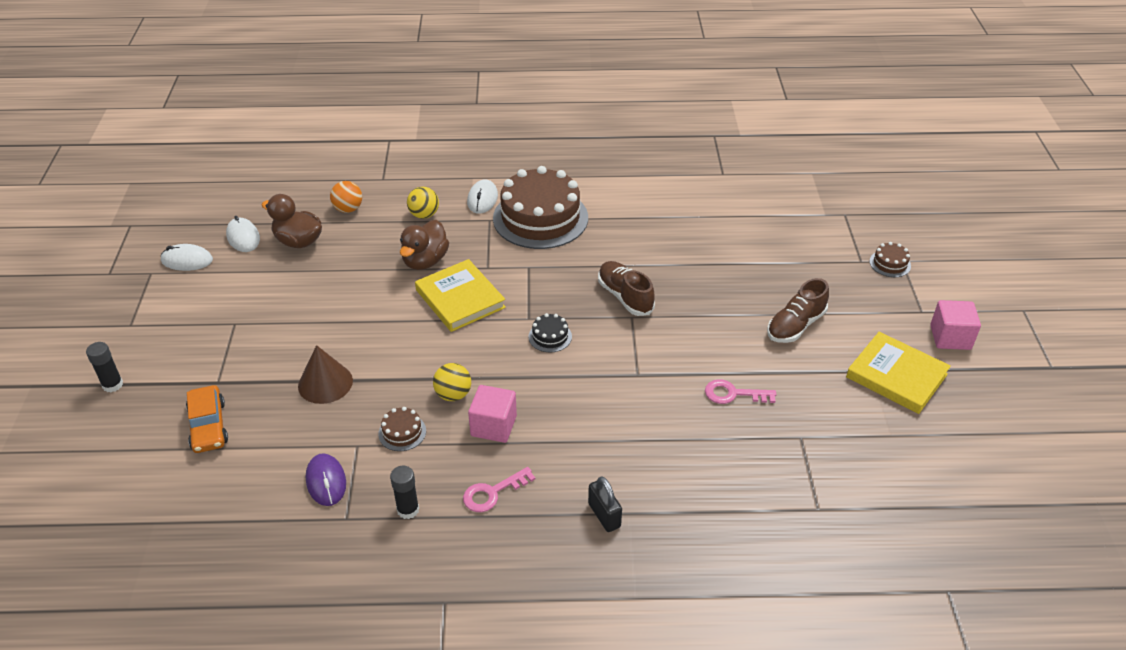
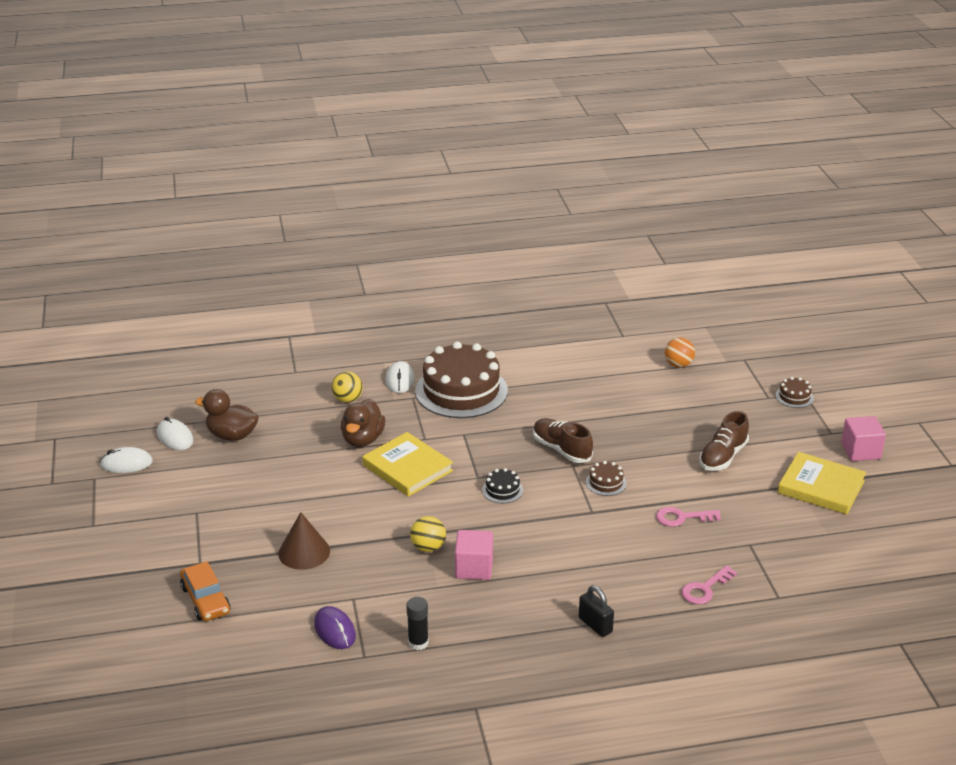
camera: 10 degrees left, 10 degrees down
black glue stick [86,342,123,392] -> none
orange ball [330,181,362,213] -> orange ball moved to [665,338,695,368]
brown cake [378,407,426,451] -> brown cake moved to [586,461,627,496]
pink key [463,467,536,512] -> pink key moved to [681,565,737,605]

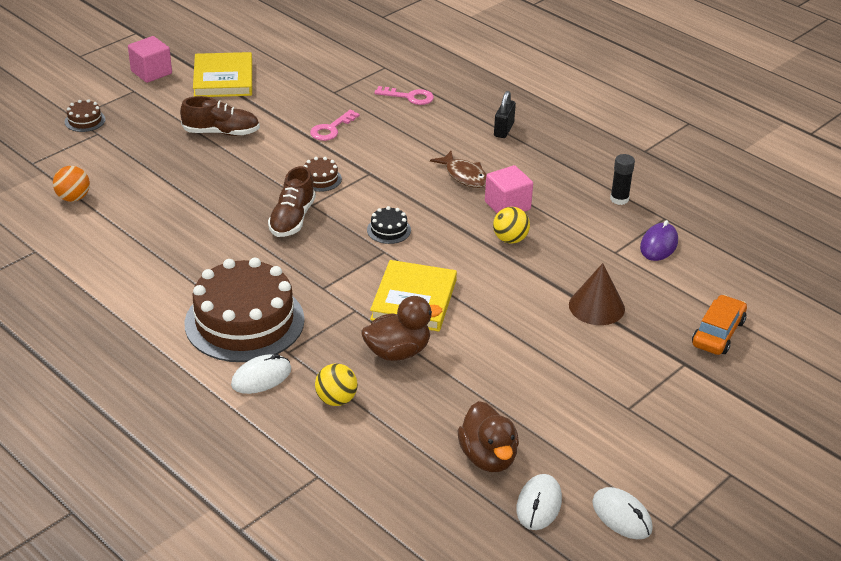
camera: 125 degrees left, 5 degrees up
pink key [656,507,721,527] -> pink key turned 75 degrees clockwise [310,110,360,141]
none -> brown fish [430,151,487,188]

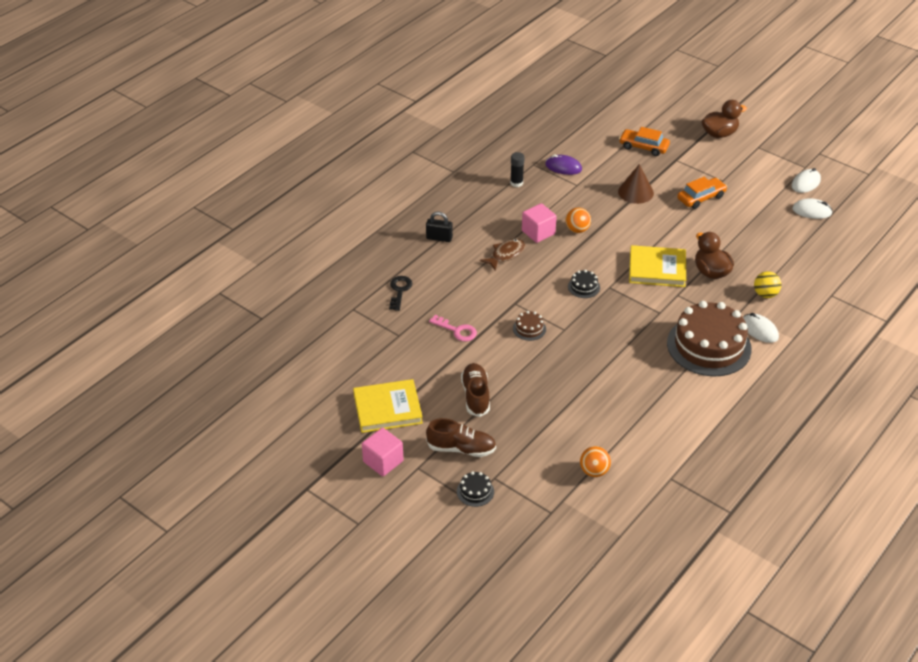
camera: 95 degrees left, 5 degrees up
brown cake [65,99,106,132] -> black cake [457,471,494,507]
brown shoe [268,166,316,237] -> brown shoe moved to [426,418,496,457]
pink key [374,86,434,105] -> black key [389,276,412,311]
brown duck [458,401,519,472] -> brown duck moved to [702,100,747,138]
yellow ball [493,207,530,244] -> orange ball [565,207,591,233]
none -> orange car [677,177,727,209]

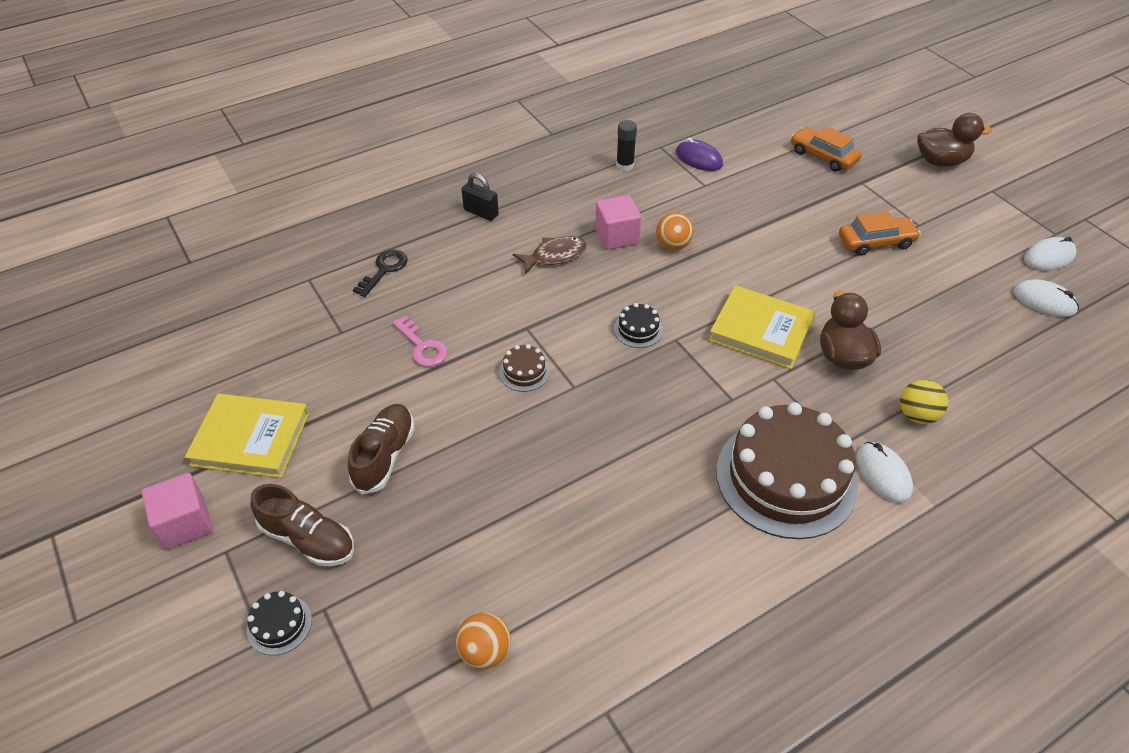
camera: 20 degrees right, 5 degrees up
brown cone [618,164,654,204] -> none

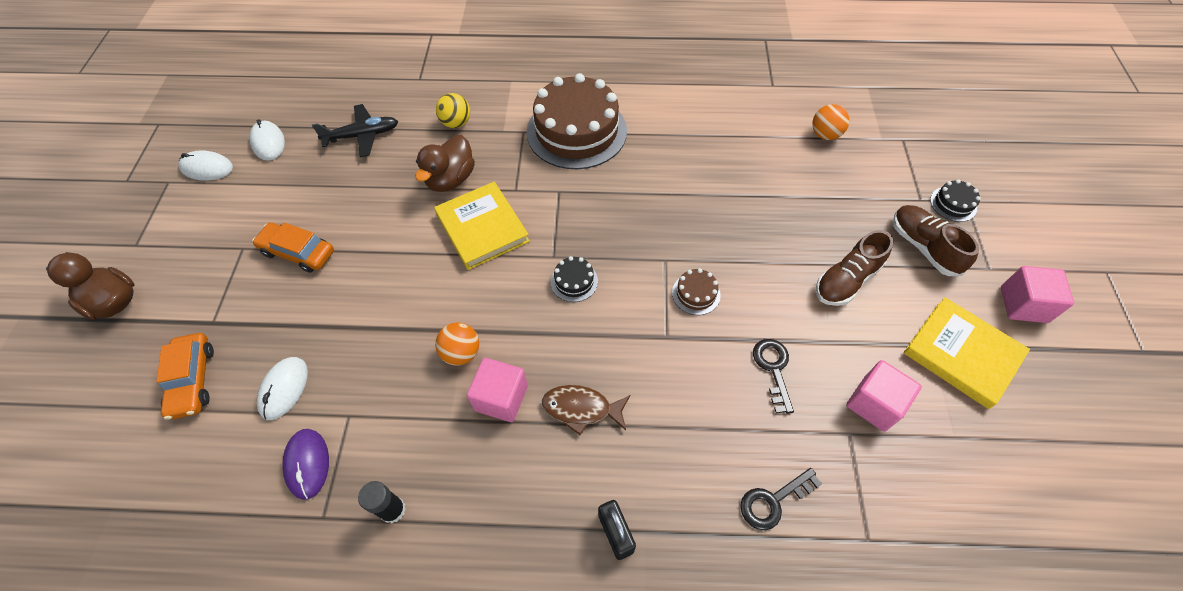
camera: 145 degrees left, 10 degrees up
pink key [392,316,448,367] -> black key [753,339,794,414]
white mouse [856,442,913,503] -> white mouse moved to [257,357,308,420]
none -> black plane [312,104,398,157]
none -> pink cube [846,360,922,432]

